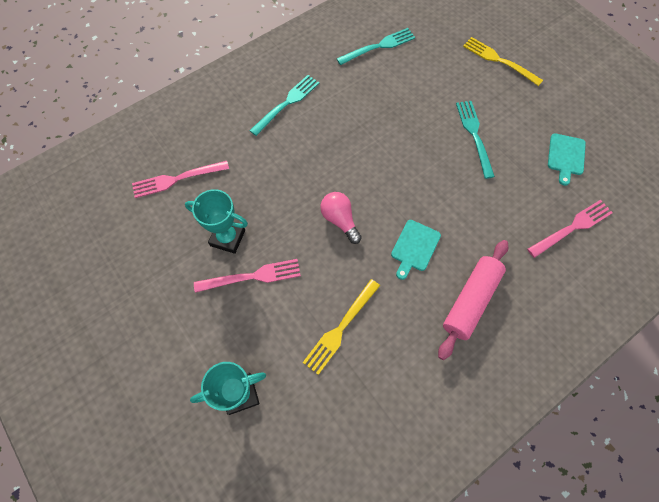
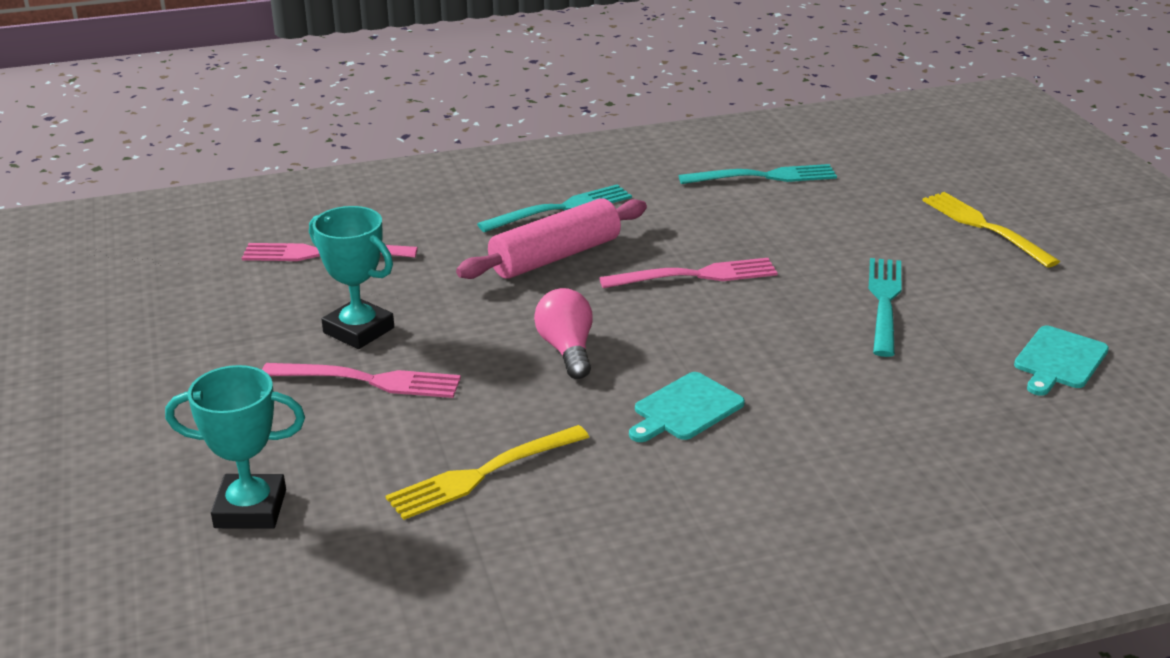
camera: 20 degrees right, 35 degrees down
pink rolling pin [438,240,508,360] -> pink rolling pin moved to [456,198,647,279]
pink fork [527,200,613,258] -> pink fork moved to [599,258,778,288]

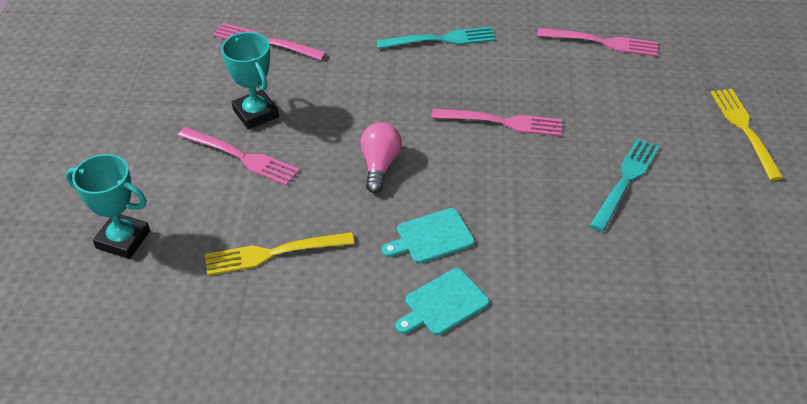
camera: 20 degrees right, 15 degrees up
pink rolling pin [456,198,647,279] -> none
turquoise fork [679,164,837,184] -> pink fork [537,28,658,57]
turquoise cutting board [1014,326,1109,396] -> turquoise cutting board moved to [396,268,489,335]

